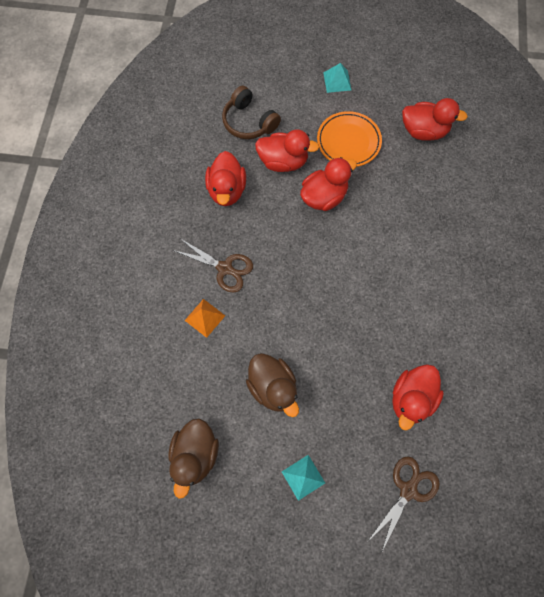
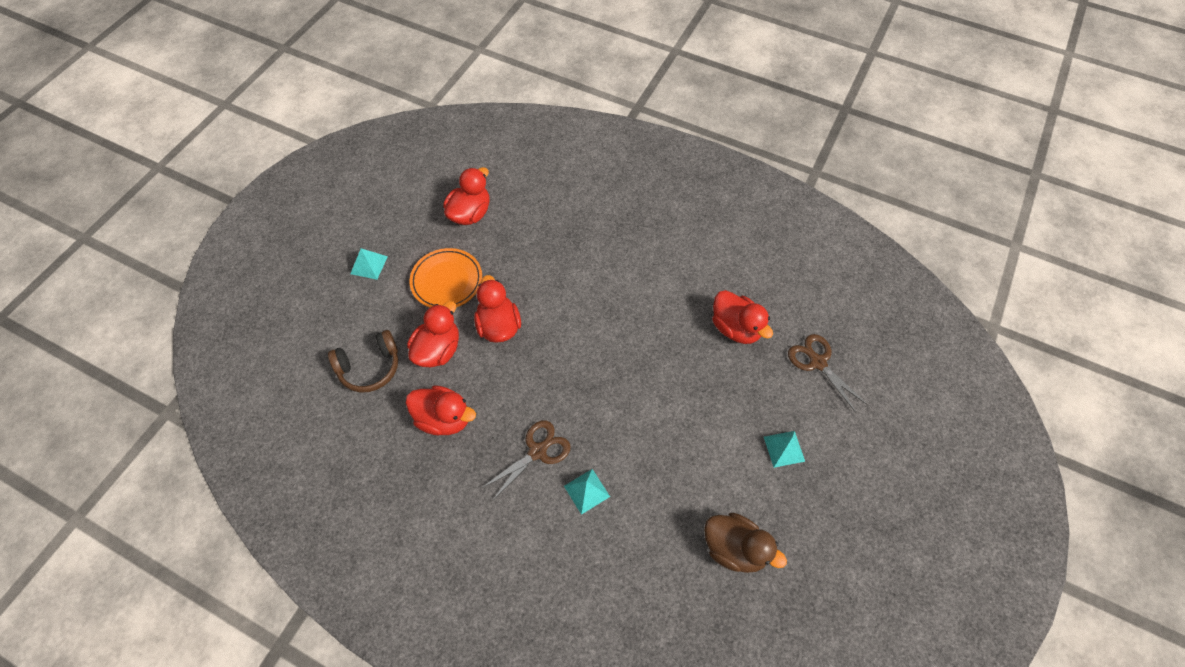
camera: 70 degrees left, 10 degrees down
orange pyramid [184,299,225,338] -> turquoise pyramid [564,469,610,515]
brown duck [246,353,299,417] -> none

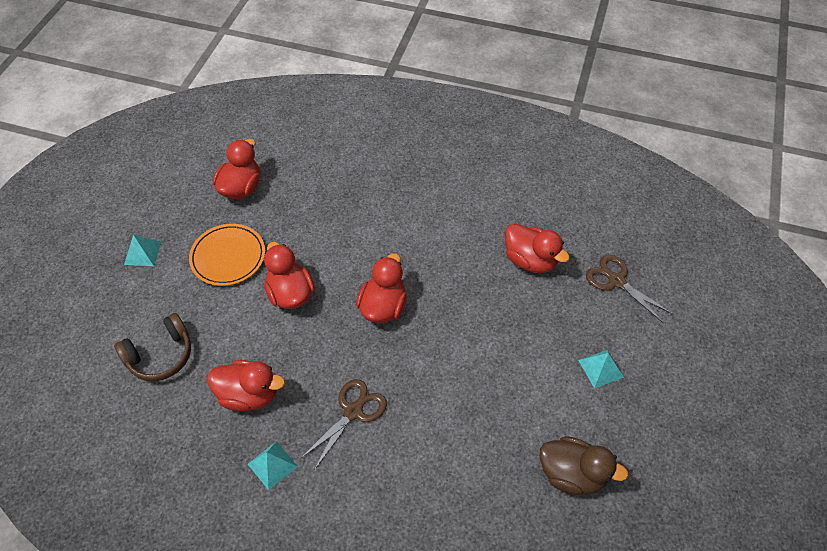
camera: 10 degrees left, 5 degrees down
red duck [407,301,459,367] -> red duck moved to [356,253,407,323]
turquoise pyramid [564,469,610,515] -> turquoise pyramid moved to [248,441,298,490]

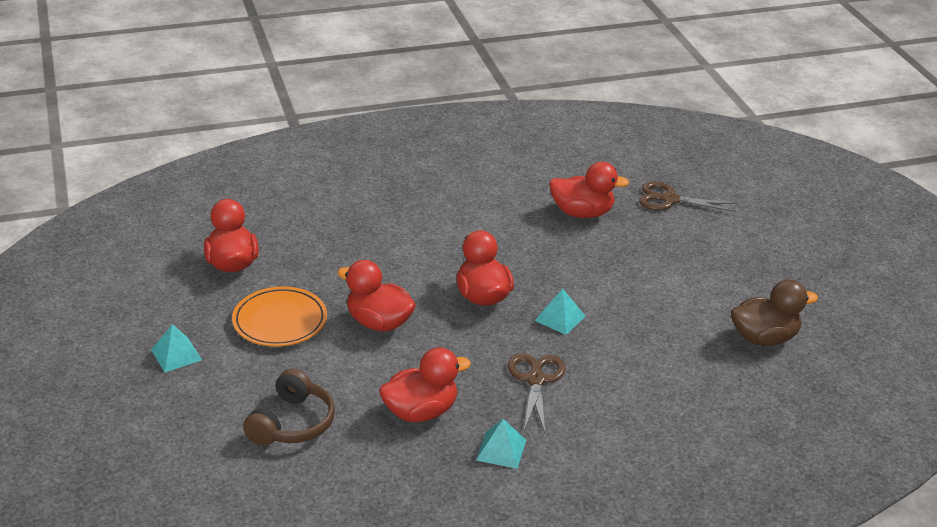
camera: 35 degrees left, 20 degrees down
turquoise pyramid [578,350,624,388] -> turquoise pyramid moved to [534,289,585,335]

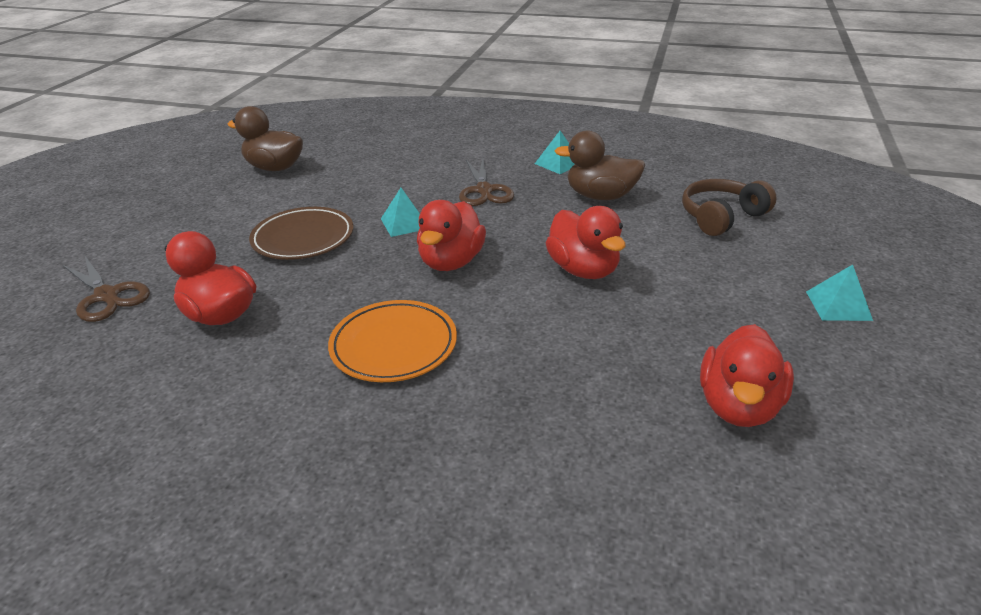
camera: 145 degrees left, 0 degrees up
orange plate [232,286,327,347] -> orange plate moved to [328,300,457,382]
red duck [379,347,471,422] -> brown duck [555,130,645,200]
brown scissors [508,353,566,433] -> brown scissors turned 45 degrees counterclockwise [459,159,514,206]
none -> brown plate [249,207,353,260]

